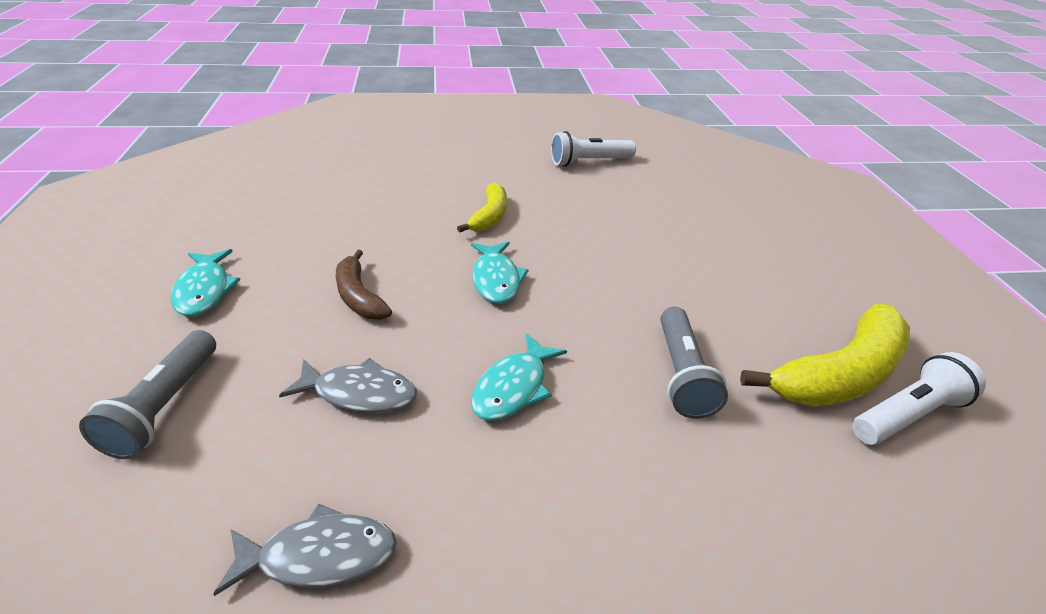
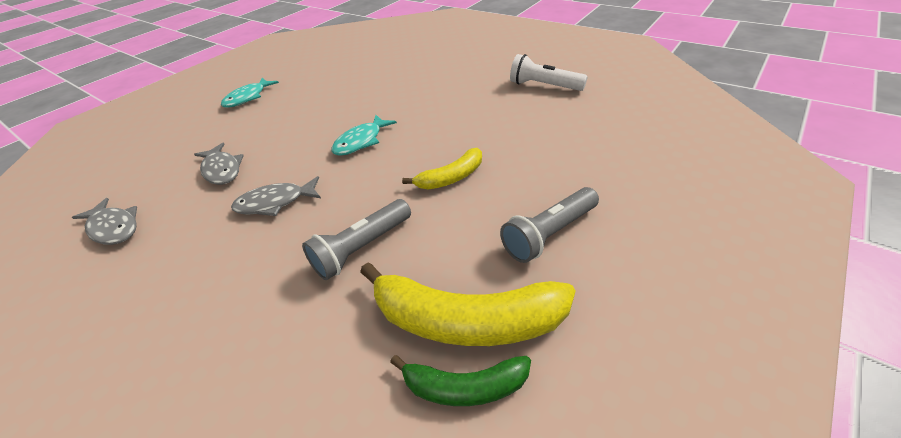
camera: 50 degrees right, 5 degrees up
grey flashlight [79,330,216,459] -> grey flashlight moved to [500,187,599,263]
brown banana [336,250,392,320] -> none
yellow banana [457,182,507,233] -> yellow banana moved to [402,148,482,190]
turquoise fish [471,333,567,421] -> grey fish [231,176,321,216]
white flashlight [852,352,986,445] -> green banana [390,355,531,406]

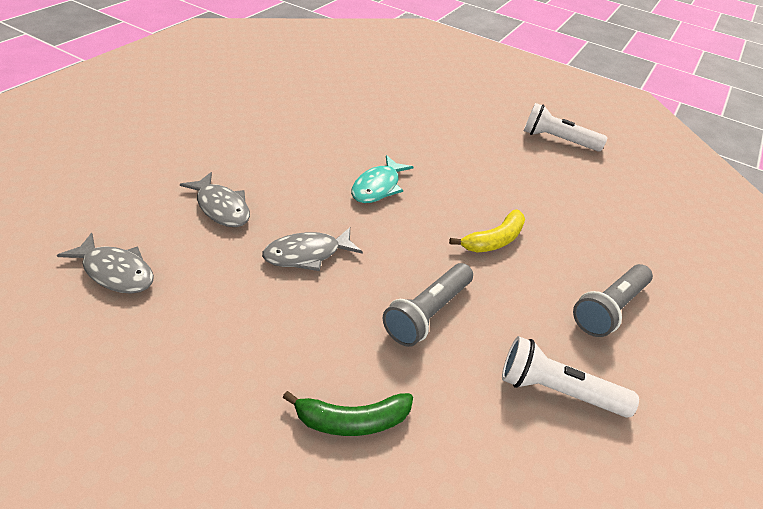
camera: 15 degrees left, 0 degrees up
turquoise fish [221,78,279,108] -> none
yellow banana [360,262,576,346] -> white flashlight [502,336,639,417]
green banana [390,355,531,406] -> green banana moved to [283,391,413,436]

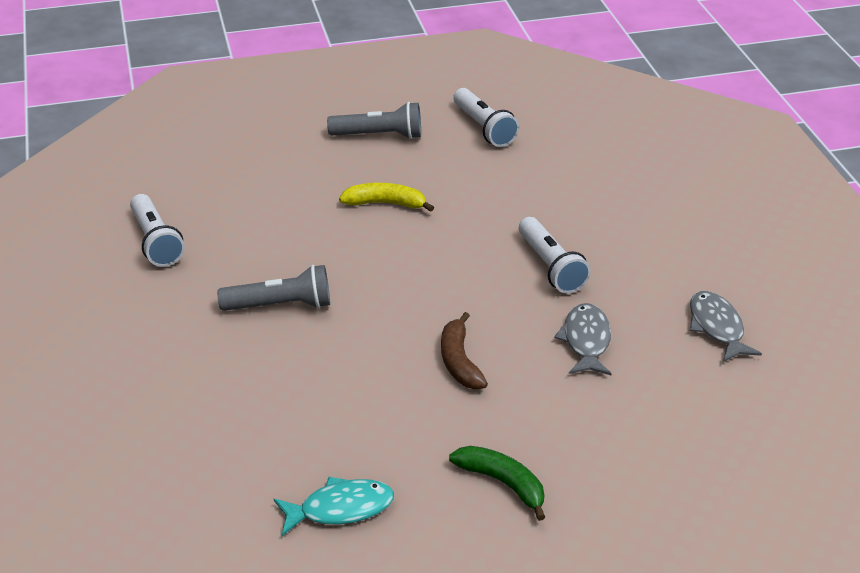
camera: 130 degrees left, 5 degrees down
grey fish [262,227,363,271] -> white flashlight [519,217,591,294]
green banana [283,391,413,436] -> green banana moved to [449,446,545,521]
turquoise fish [351,155,414,203] -> turquoise fish moved to [274,477,394,536]
grey flashlight [383,263,473,347] -> grey flashlight moved to [217,265,330,311]
none -> brown banana [441,312,488,389]

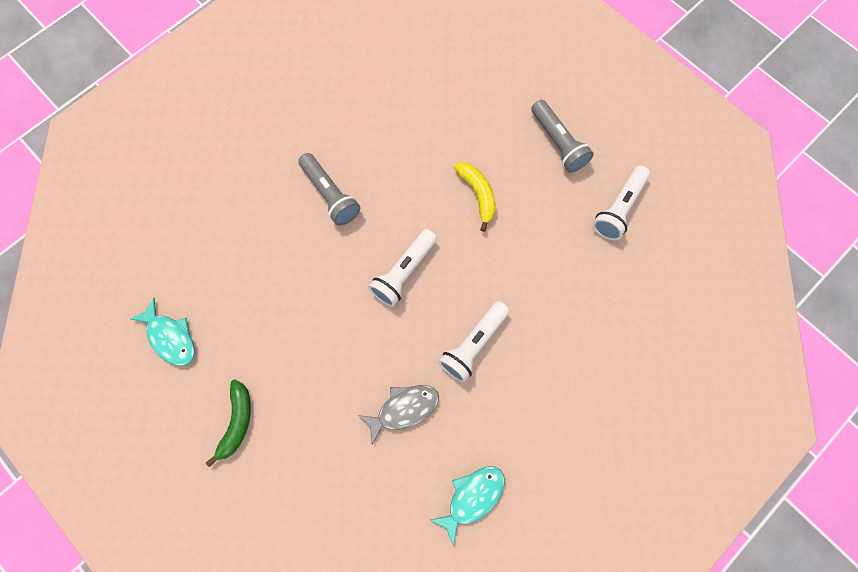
camera: 60 degrees right, 35 degrees up
white flashlight [130,194,185,267] -> white flashlight moved to [368,229,437,307]
brown banana [441,312,488,389] -> none
grey fish [690,291,762,362] -> turquoise fish [430,466,505,546]

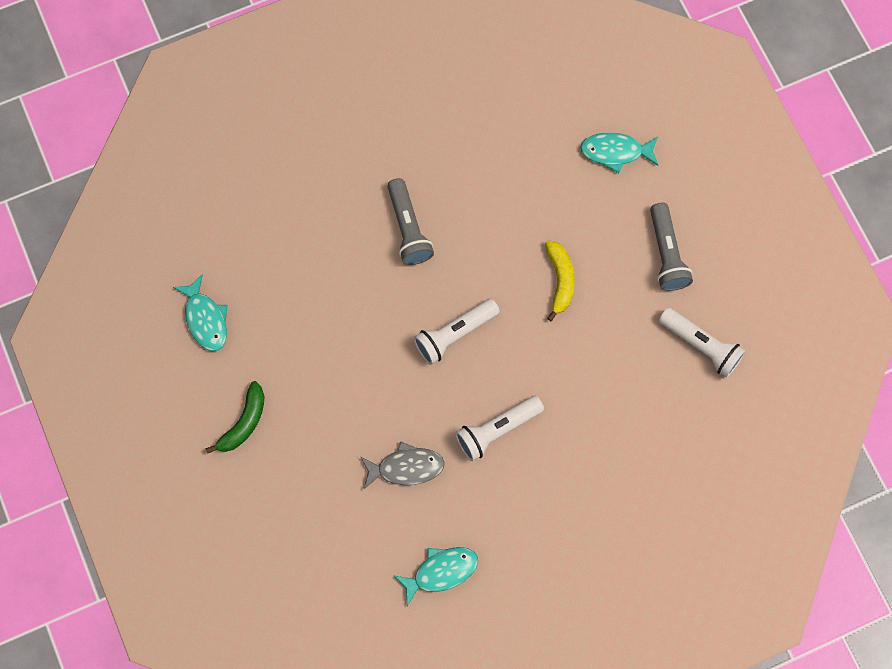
camera: 20 degrees right, 0 degrees up
white flashlight [593,166,650,240] -> white flashlight turned 105 degrees counterclockwise [659,308,746,378]
none -> turquoise fish [580,132,658,173]

